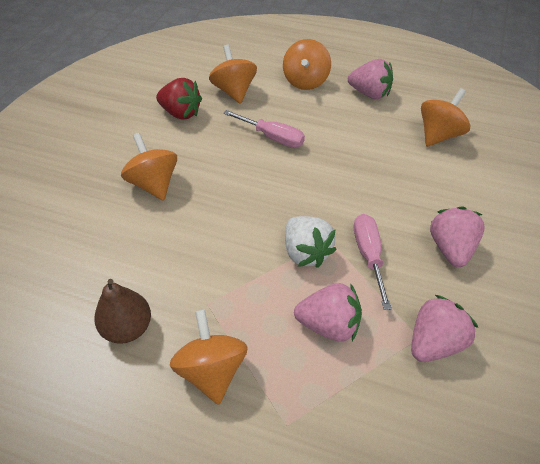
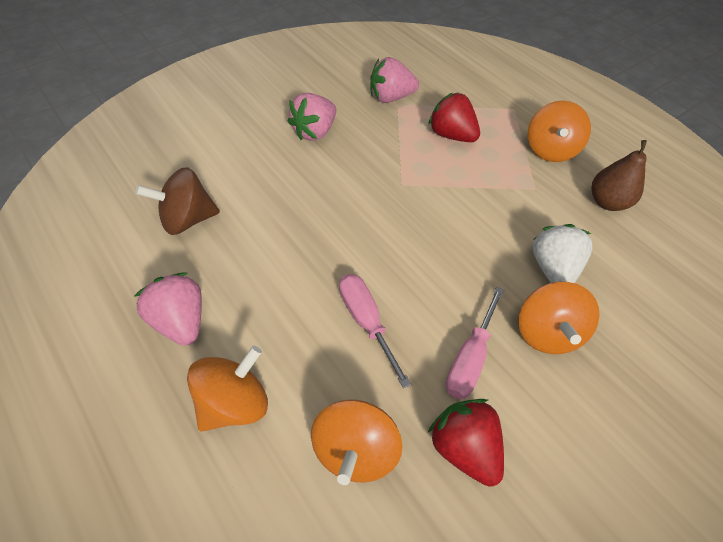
camera: 150 degrees left, 5 degrees up
white strawberry [285,216,337,268] -> white strawberry moved to [532,224,593,283]
pink strawberry [294,283,362,342] -> red strawberry [428,92,480,142]
pink screwdriver [354,214,392,310] -> pink screwdriver moved to [445,287,504,400]
orange spinning top [421,88,471,147] -> brown spinning top [135,167,220,235]

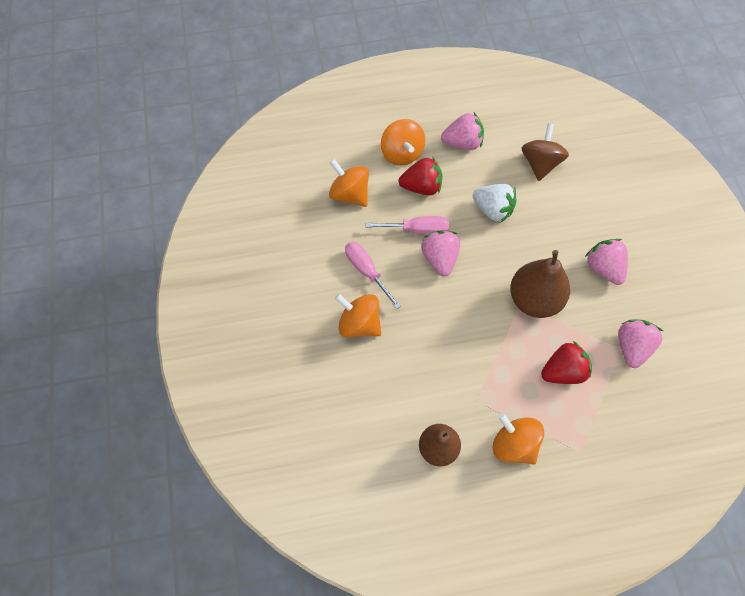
camera: 120 degrees right, 10 degrees up
red strawberry [428,399,504,487] -> red strawberry moved to [399,157,442,195]
white strawberry [532,224,593,283] -> white strawberry moved to [473,184,517,222]
none -> pink strawberry [421,230,460,276]
none -> brown pear [510,250,570,318]

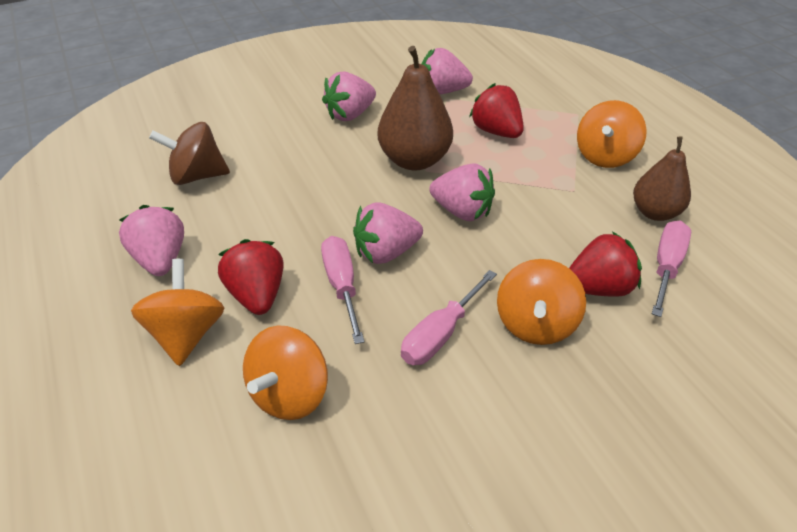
camera: 105 degrees left, 20 degrees down
orange spinning top [381,119,425,165] -> orange spinning top turned 60 degrees counterclockwise [131,259,224,366]
white strawberry [473,184,517,222] -> none
none -> pink strawberry [430,163,495,221]
none -> red strawberry [569,232,642,297]
none -> pink screwdriver [652,221,691,317]

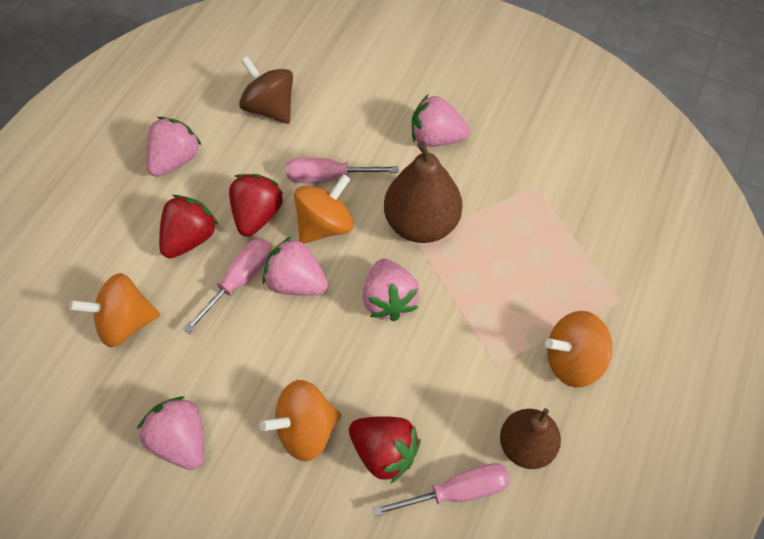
camera: 50 degrees right, 15 degrees up
orange spinning top [131,259,224,366] -> orange spinning top moved to [294,174,354,244]
pink screwdriver [401,270,497,365] -> pink screwdriver moved to [286,158,399,183]
pink strawberry [421,48,473,95] -> pink strawberry moved to [137,396,204,470]
red strawberry [469,83,524,138] -> red strawberry moved to [229,174,283,237]

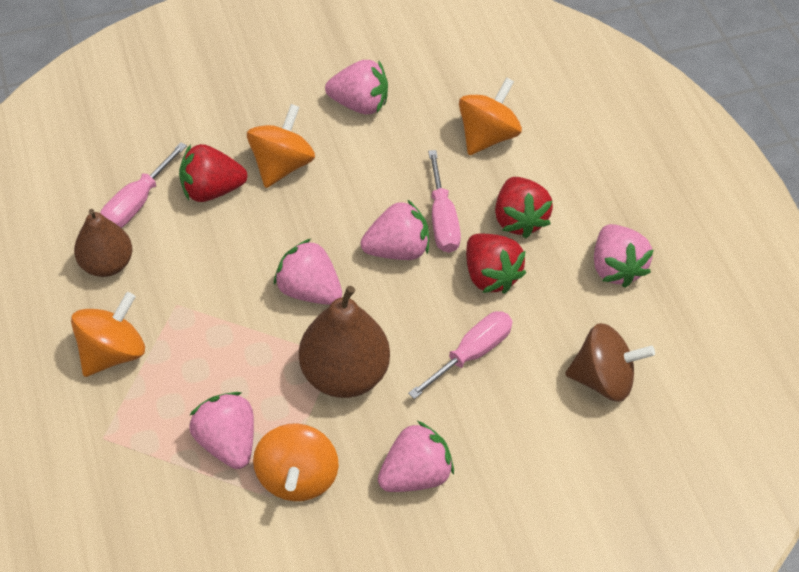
camera: 135 degrees right, 5 degrees down
orange spinning top [294,174,354,244] -> orange spinning top moved to [253,423,339,501]
none -> pink strawberry [189,392,254,469]

